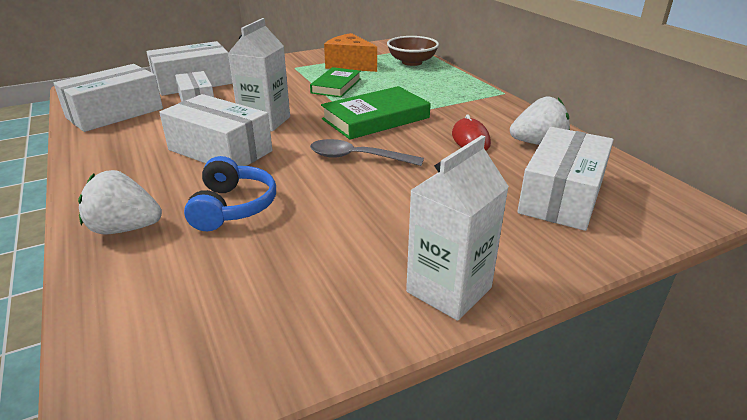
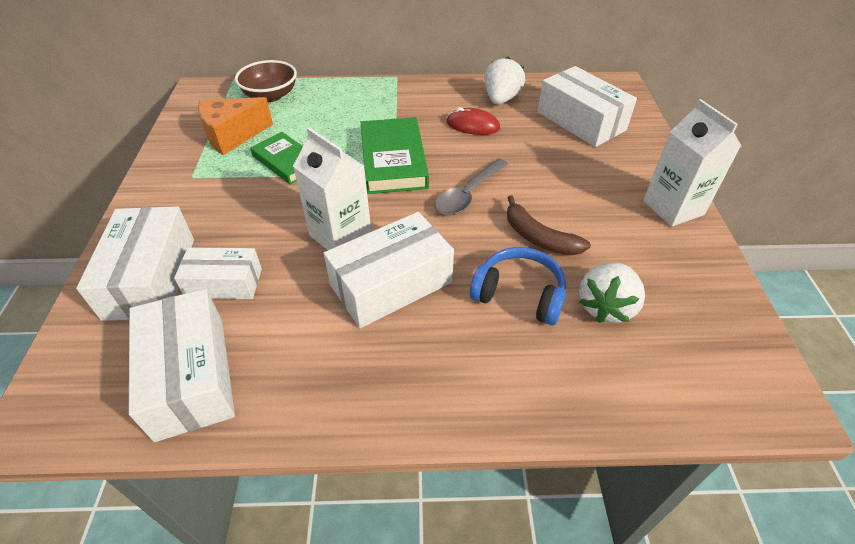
camera: 65 degrees left, 15 degrees up
white strawberry [78,170,162,234] -> white strawberry moved to [579,263,645,323]
none -> brown banana [507,195,591,255]

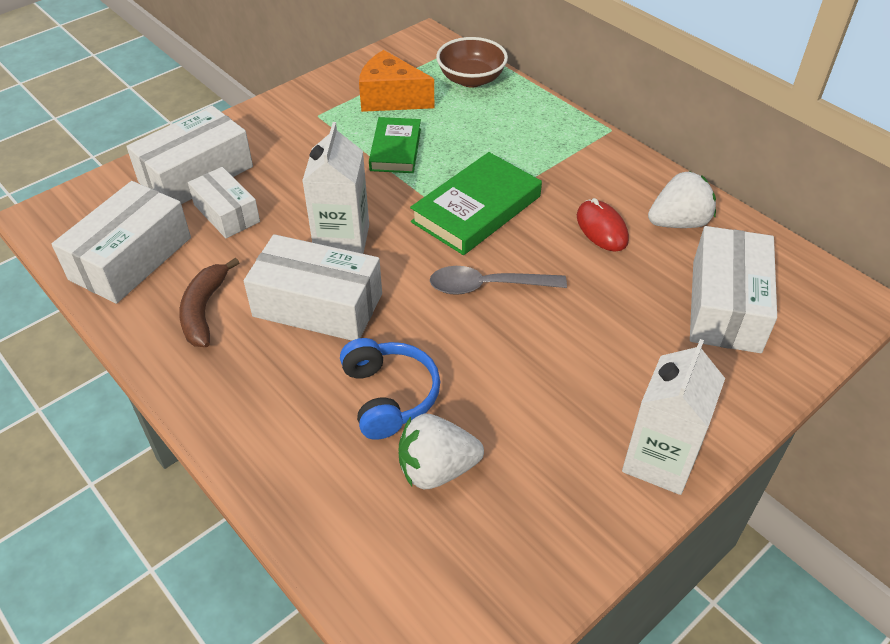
camera: 50 degrees right, 0 degrees up
brown banana [507,195,591,255] -> brown banana moved to [179,258,239,347]

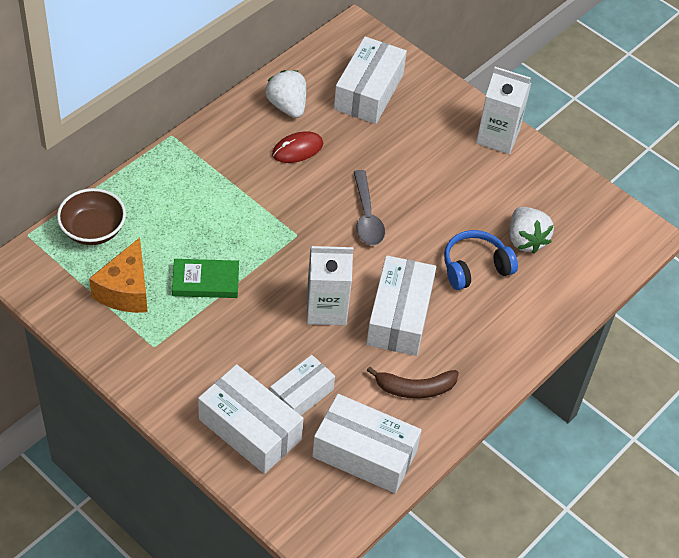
camera: 100 degrees left, 5 degrees up
green book [410,152,542,255] -> none
white box [690,226,777,353] -> white box turned 75 degrees counterclockwise [334,36,407,124]

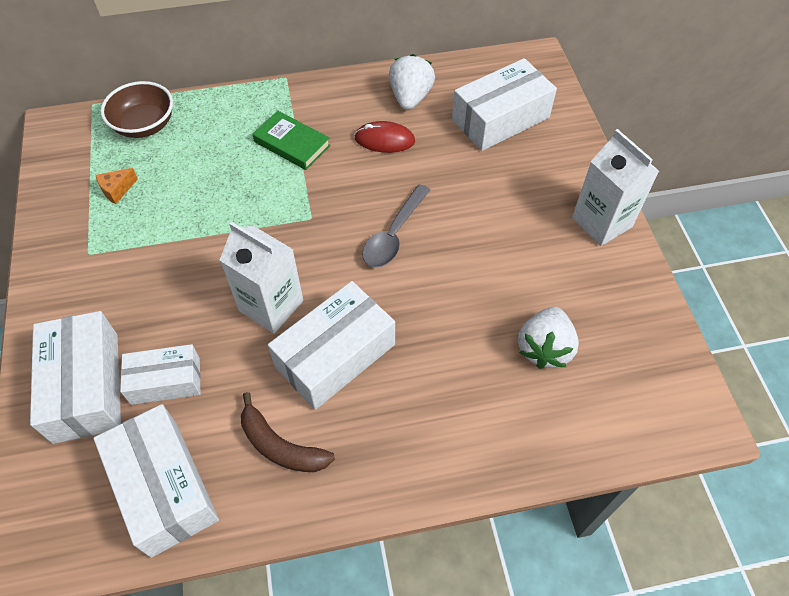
camera: 40 degrees right, 5 degrees up
orange cheese [89,238,148,313] -> orange cheese [96,168,138,204], size x0.49
green book [172,259,239,298] -> green book moved to [252,111,331,170]
blue headphones [444,230,518,290] -> none

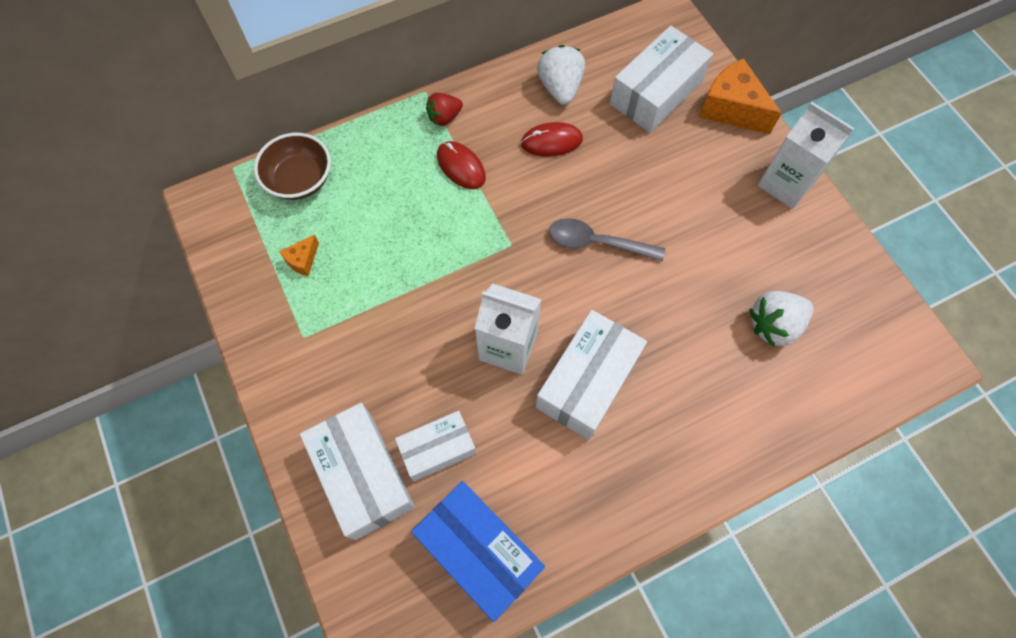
camera: 15 degrees left, 10 degrees up
white box [93,404,219,558] -> blue box [411,481,545,622]
brown banana [241,392,335,472] -> none
green book [252,111,331,170] -> red mouse [437,141,486,189]
grey spoon [362,184,430,267] -> grey spoon turned 90 degrees clockwise [549,218,665,261]
white strawberry [518,307,579,369] -> white strawberry turned 60 degrees clockwise [749,291,814,347]
none -> red strawberry [426,93,463,126]
none -> orange cheese [699,58,782,134]

